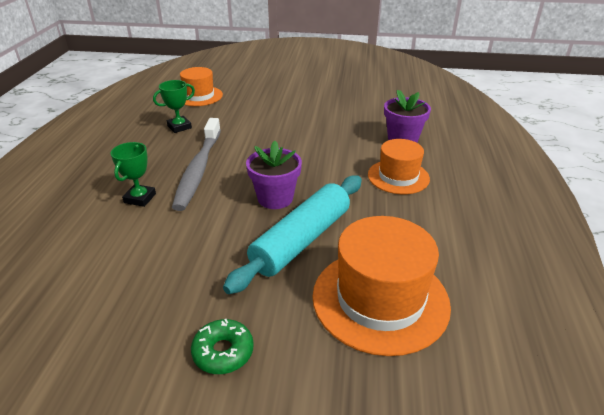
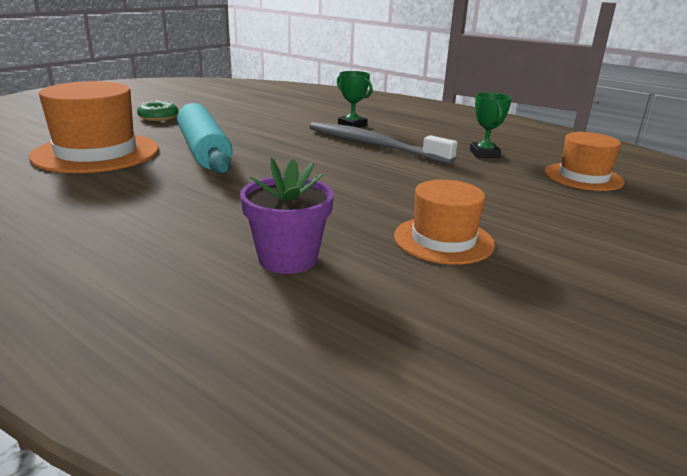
camera: 120 degrees right, 10 degrees down
purple flower pot [246,141,302,209] -> none
orange hat [368,139,430,194] -> orange hat moved to [394,180,495,264]

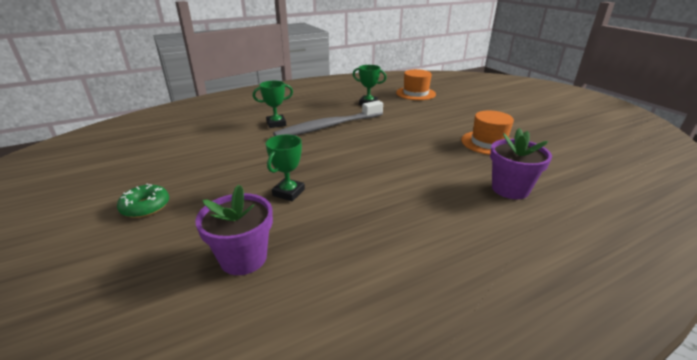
camera: 65 degrees left, 5 degrees up
orange hat [29,81,159,173] -> purple flower pot [195,185,273,275]
turquoise rolling pin [177,103,232,174] -> green trophy [266,135,305,201]

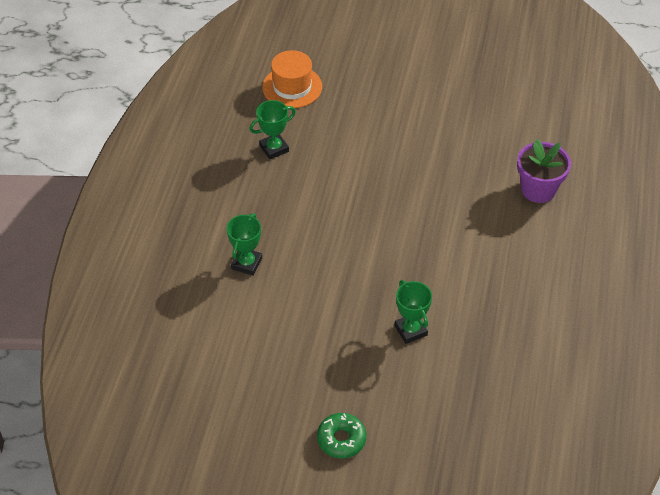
camera: 50 degrees left, 20 degrees up
purple flower pot [195,185,273,275] -> none
grey toothbrush [273,100,383,136] -> none
orange hat [461,111,514,155] -> none

